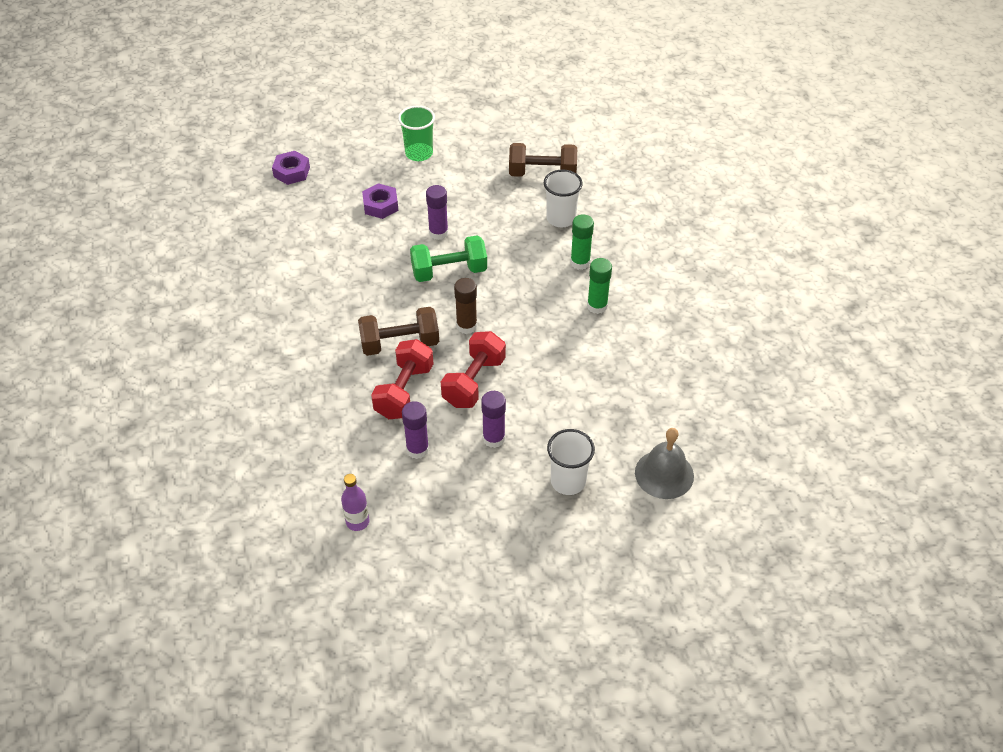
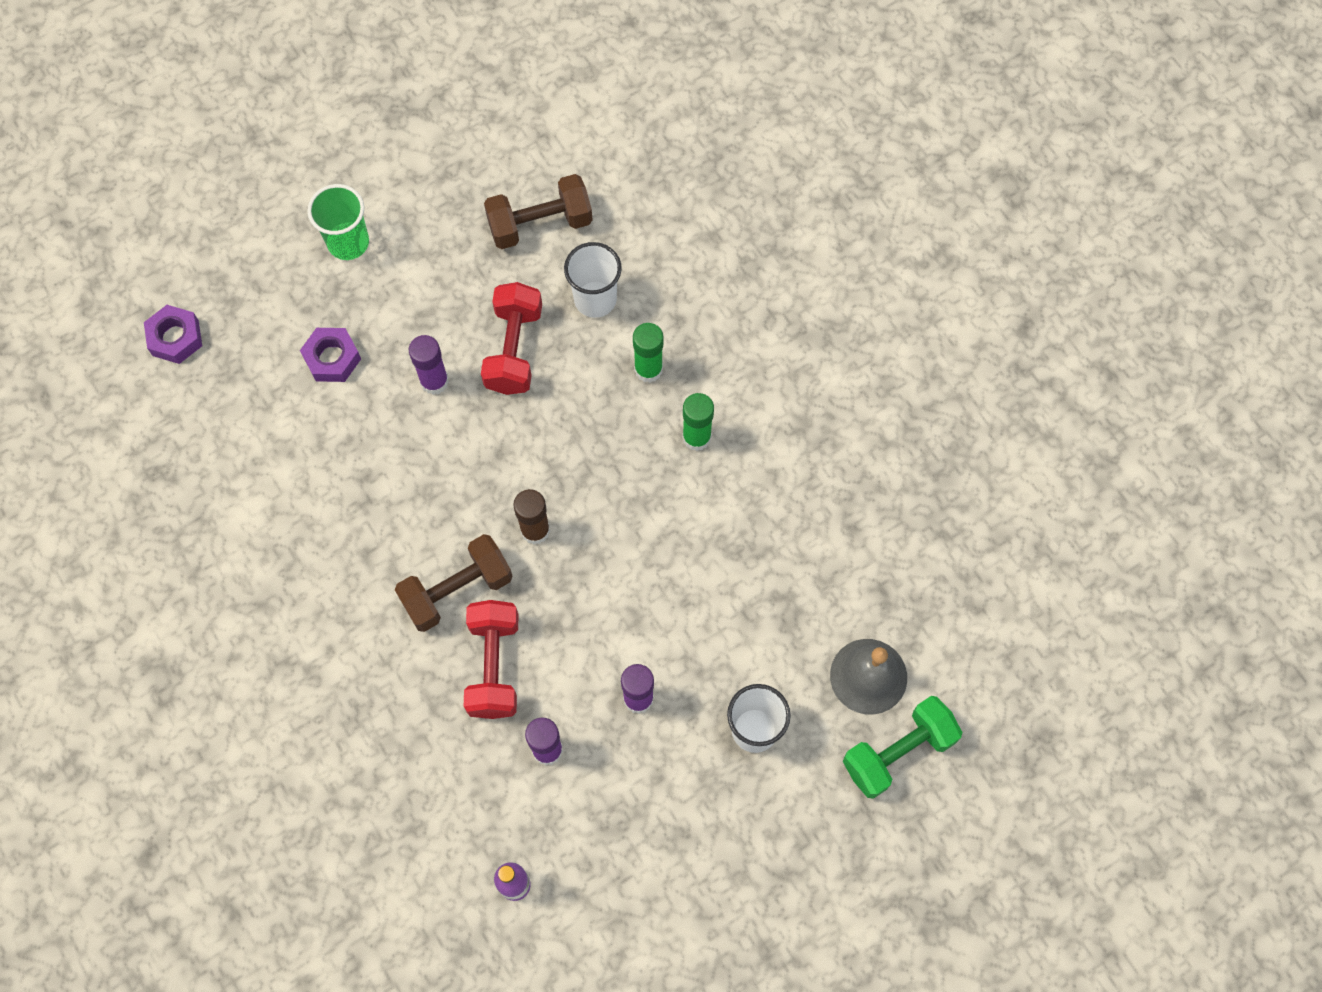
camera: 20 degrees left, 20 degrees up
green dumbbell [410,235,487,282] -> green dumbbell moved to [843,696,962,799]
red dumbbell [441,331,506,408] -> red dumbbell moved to [481,282,542,395]

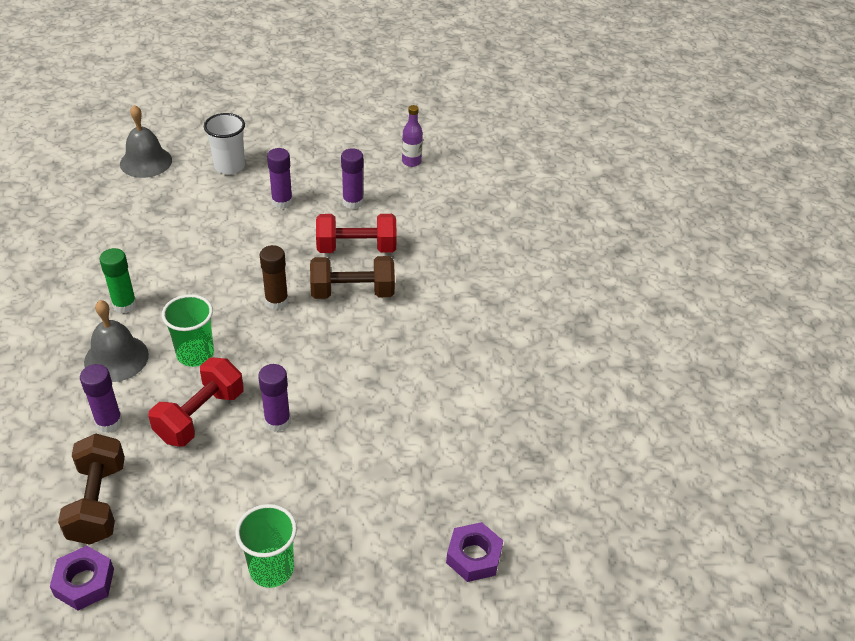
camera: 155 degrees left, 25 degrees down
purple nut [300,328,361,382] -> purple nut moved to [50,546,114,610]
red dumbbell [464,600,519,719] -> red dumbbell turned 60 degrees clockwise [316,214,397,253]
brown dumbbell [484,174,593,249] -> brown dumbbell turned 75 degrees clockwise [58,434,125,545]
white cup [564,242,622,318] -> purple glue stick [80,364,123,433]
green glue stick [633,323,663,383] -> grey bell [84,300,149,382]
green dumbbell [843,696,962,799] -> none
none -> green cup [162,294,214,367]

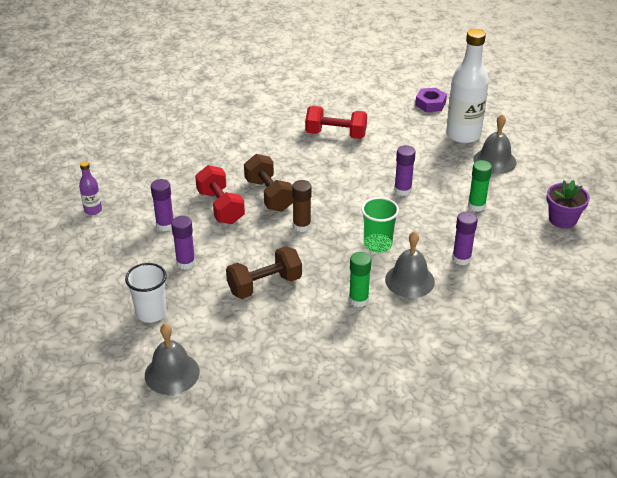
camera: 110 degrees left, 5 degrees down
purple nut [50,546,114,610] -> purple flower pot [547,180,590,229]
brown dumbbell [58,434,125,545] -> brown dumbbell moved to [226,246,302,299]
red dumbbell [148,358,244,447] -> red dumbbell moved to [305,106,367,139]
green cup [235,504,297,588] -> grey bell [473,114,516,174]
none -> white bottle [446,29,489,143]
none -> green glue stick [468,160,492,212]

